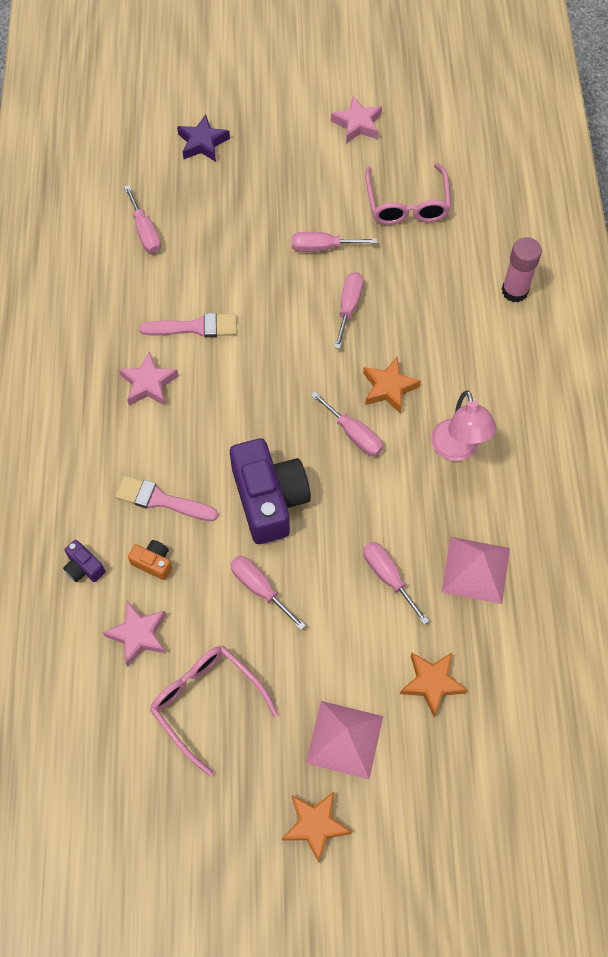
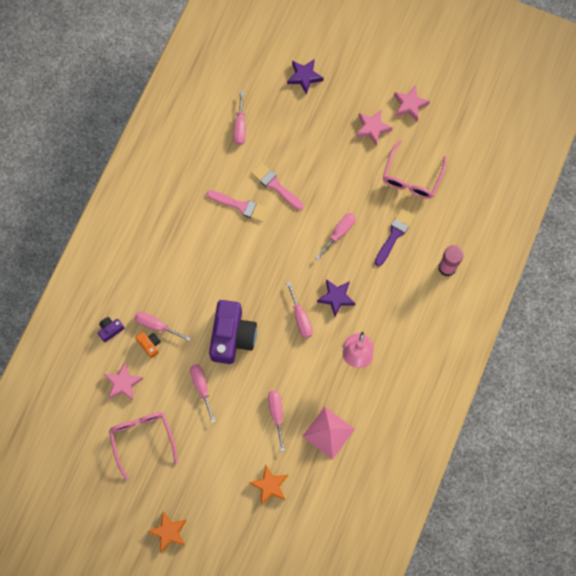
camera: 25 degrees right, 10 degrees up
purple camera [63,540,105,582] -> purple camera turned 75 degrees clockwise [98,317,124,342]
pink brush [115,475,218,521] -> pink brush moved to [251,162,304,210]
pink star [119,351,179,406] -> pink star moved to [356,110,392,146]
pink screwdriver [292,232,377,252] -> pink screwdriver moved to [134,311,191,341]
pink pyramid [306,701,383,779] -> none
orange star [363,357,421,414] -> purple star [317,279,356,316]
none -> purple brush [375,208,415,266]

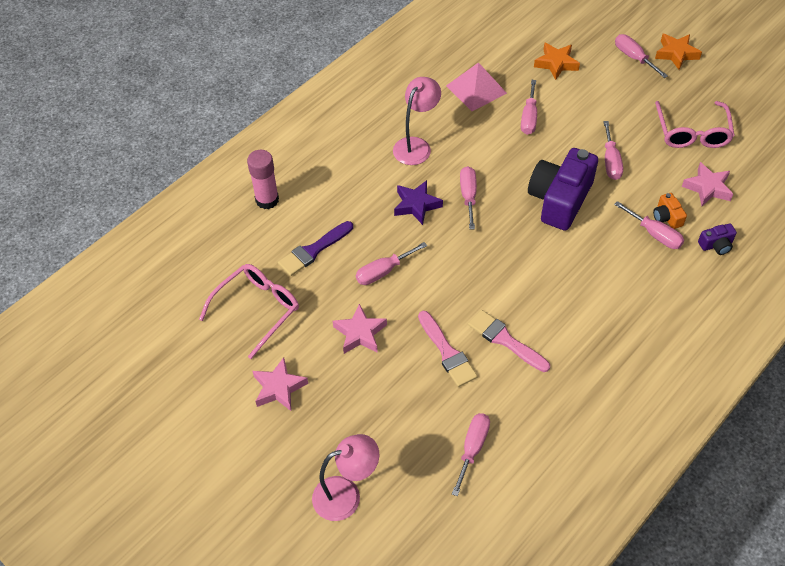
camera: 160 degrees left, 20 degrees down
purple star [287,59,324,95] -> pink lamp [312,434,379,521]
pink star [394,85,430,122] -> pink star moved to [333,304,387,354]
none -> pink screwdriver [615,34,668,78]

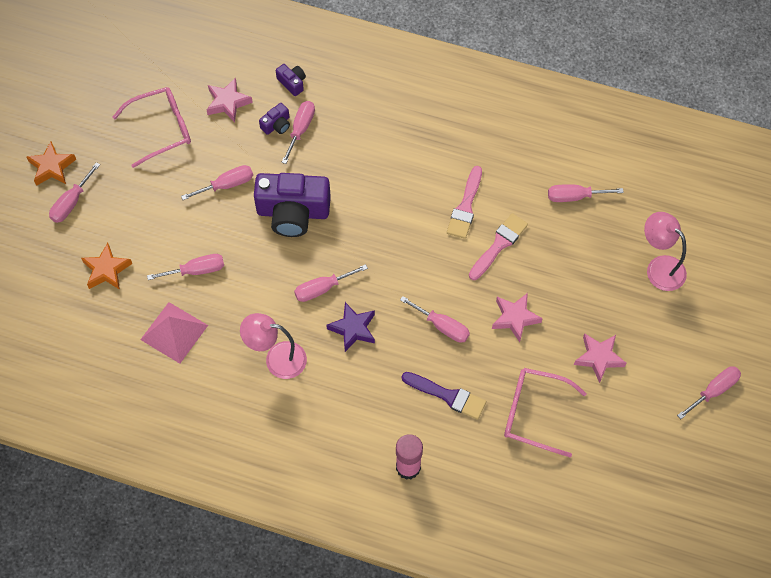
camera: 115 degrees left, 10 degrees up
orange camera [653,193,687,229] -> purple camera [259,103,290,135]
none -> pink screwdriver [677,366,741,419]

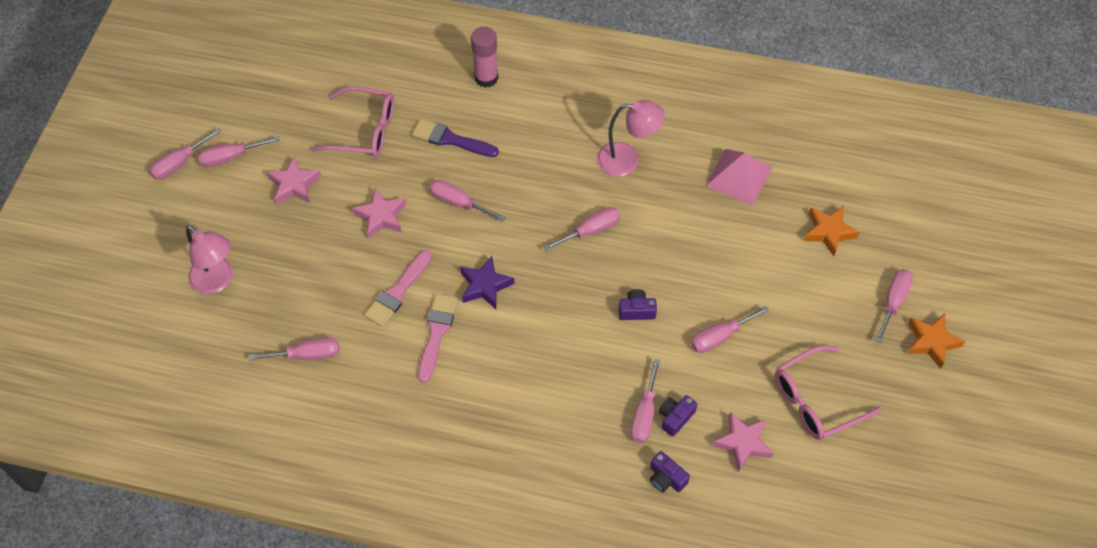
camera: 175 degrees right, 5 degrees down
pink screwdriver [147,254,224,280] -> pink screwdriver moved to [198,136,280,167]
purple camera [254,173,331,237] -> purple camera [619,289,657,320], size x0.43
purple star [326,302,375,352] -> purple star moved to [460,256,515,309]

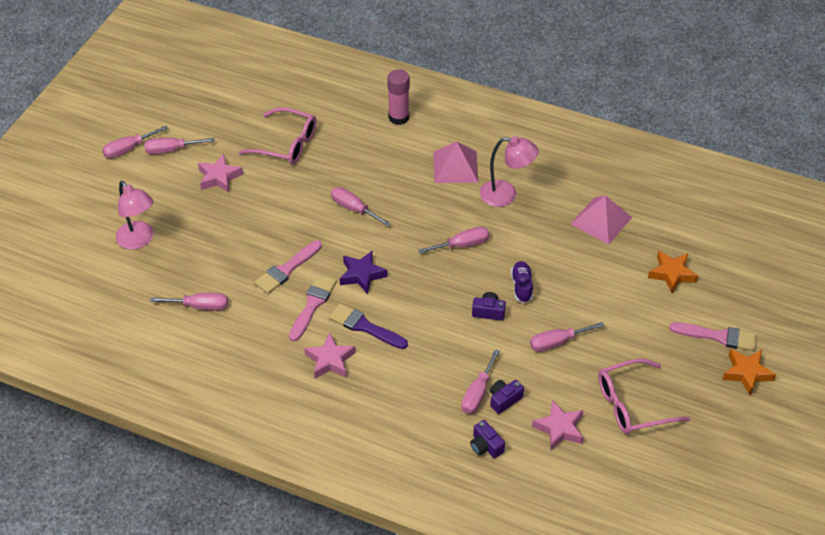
camera: 10 degrees right, 10 degrees down
pink star [352,188,407,239] -> pink star moved to [304,333,356,379]
purple brush [412,119,499,157] -> purple brush moved to [329,303,408,349]
pink screwdriver [875,269,913,343] -> pink brush [669,322,757,351]
none -> pink pyramid [433,141,479,183]
none -> purple shoe [511,261,533,303]

